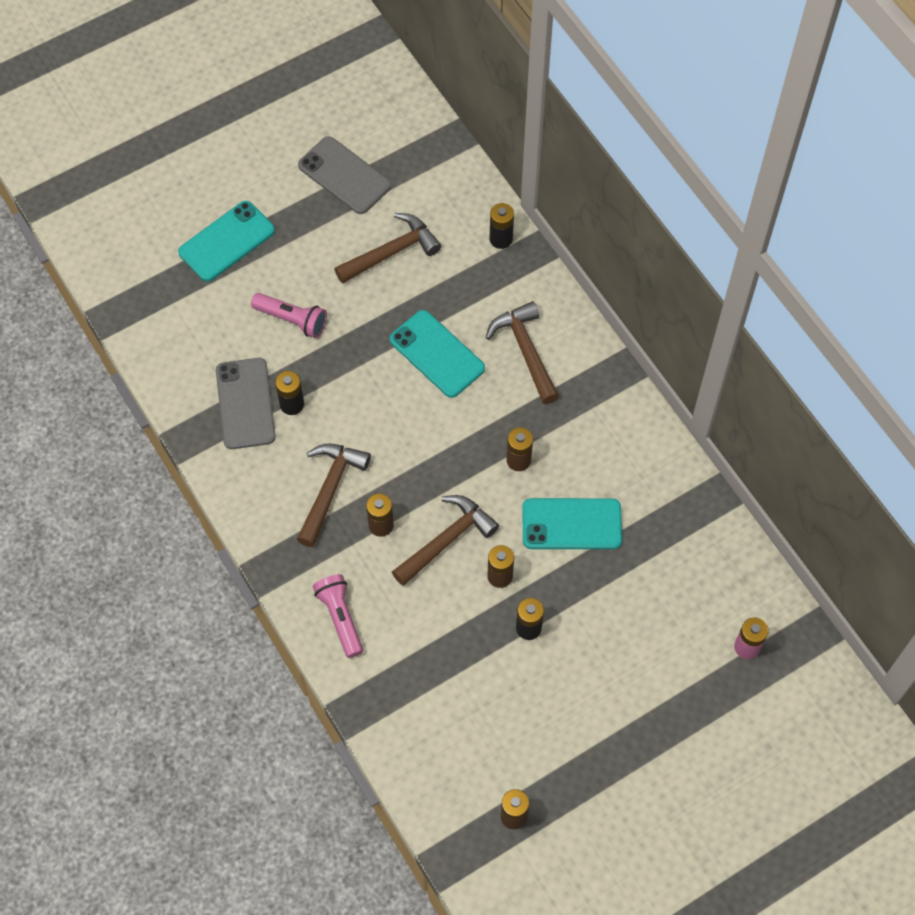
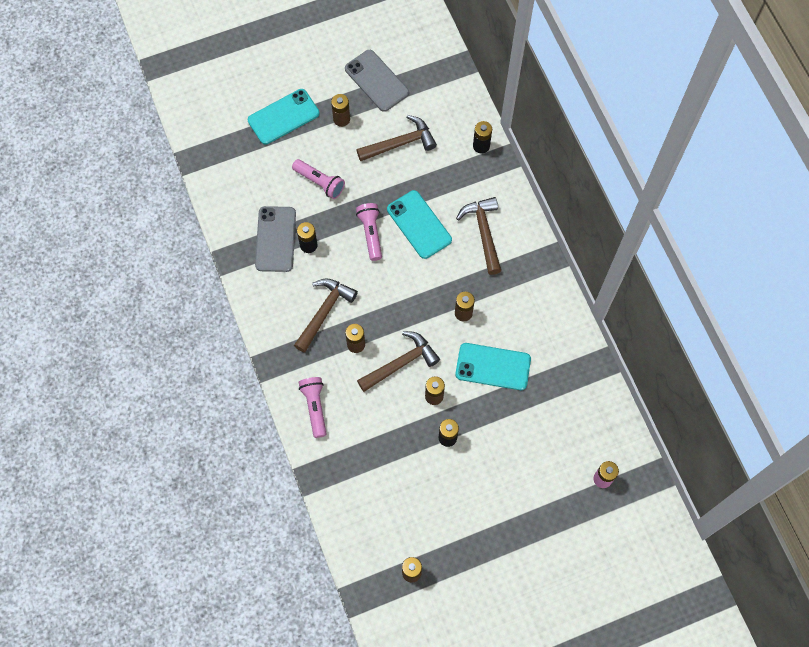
camera: 10 degrees right, 5 degrees up
none -> brown battery [331,94,350,127]
none -> pink flashlight [356,203,382,261]

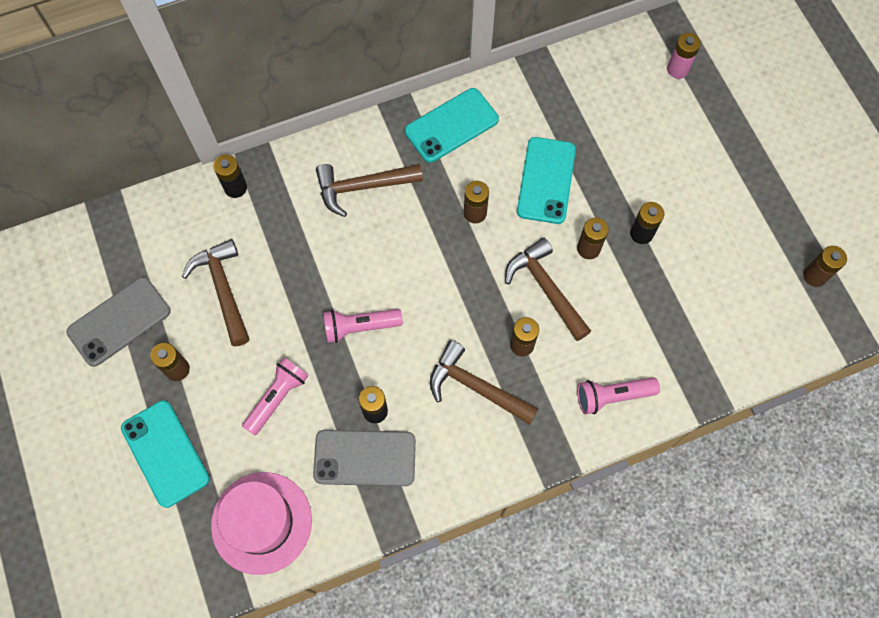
camera: 90 degrees left, 0 degrees up
turquoise phone [387,190,452,259] -> turquoise phone moved to [405,88,499,163]
none -> pink hat [211,472,312,575]

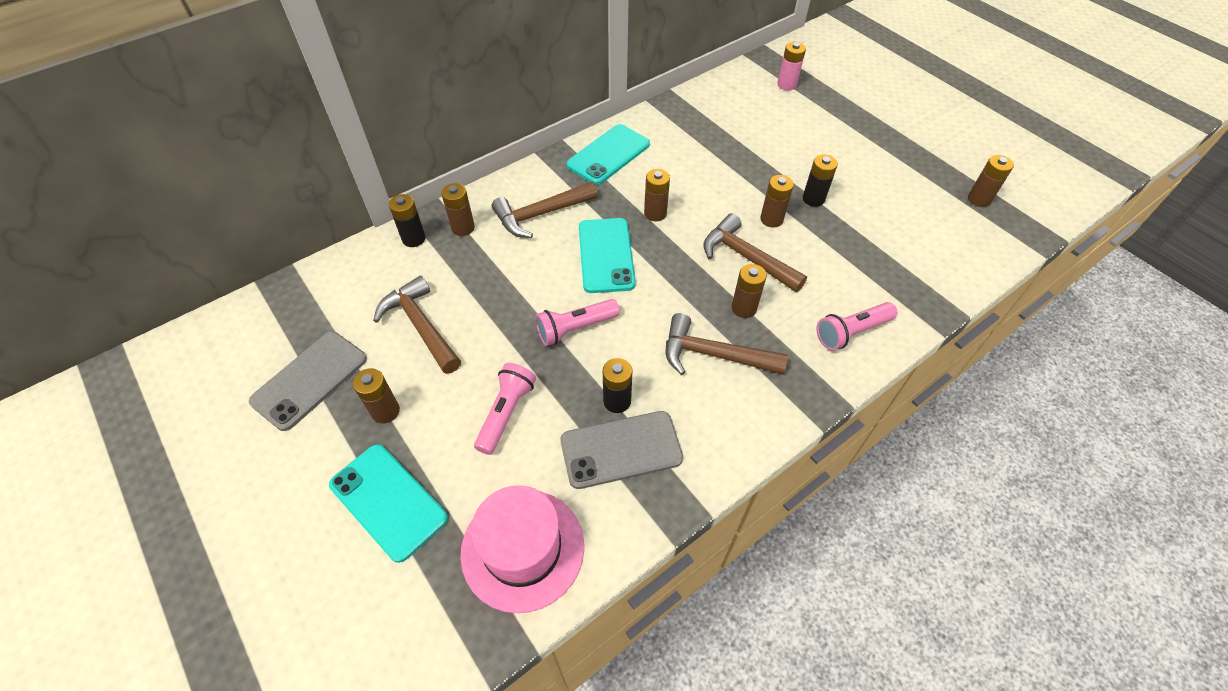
camera: 15 degrees left, 15 degrees down
turquoise phone [517,137,576,224] -> turquoise phone moved to [579,218,636,293]
none -> brown battery [441,183,475,236]

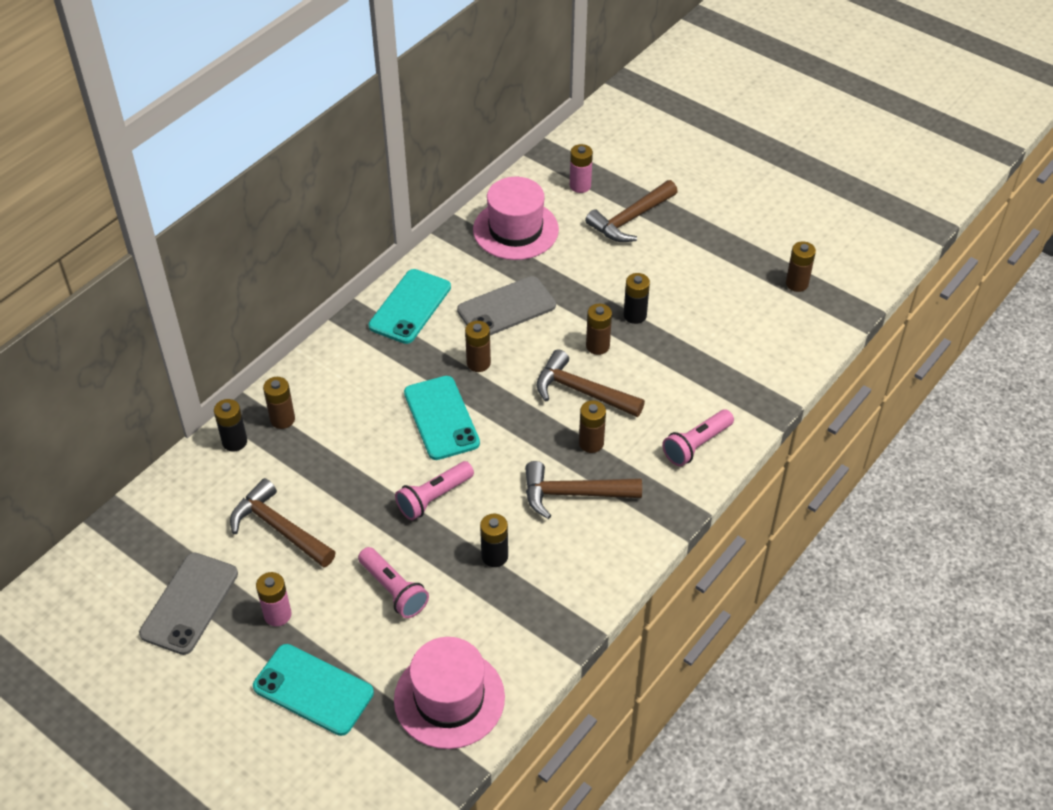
camera: 15 degrees left, 5 degrees down
brown battery [353,368,400,424] -> pink battery [256,572,291,626]
pink flashlight [474,363,536,455] -> pink flashlight turned 135 degrees clockwise [358,547,429,618]
brown hammer [492,182,598,238] -> brown hammer moved to [585,180,678,242]
grey phone [561,411,683,489] -> grey phone moved to [457,276,556,335]
none -> pink hat [473,177,559,260]

